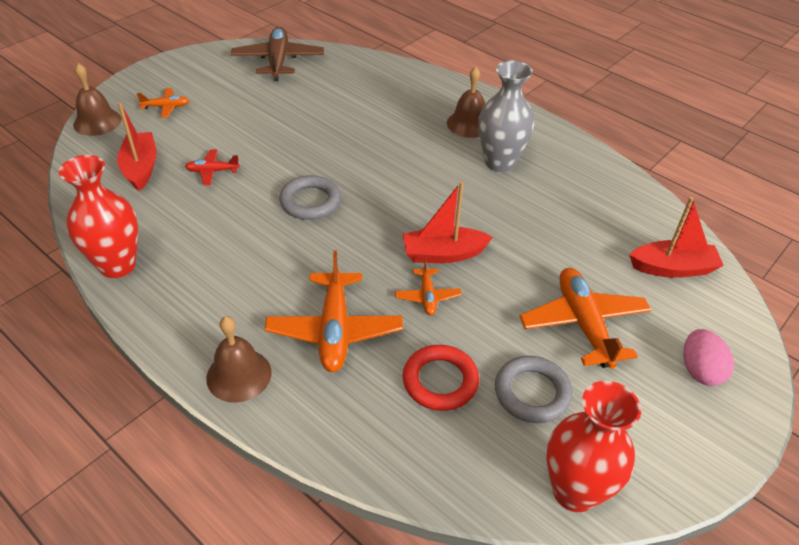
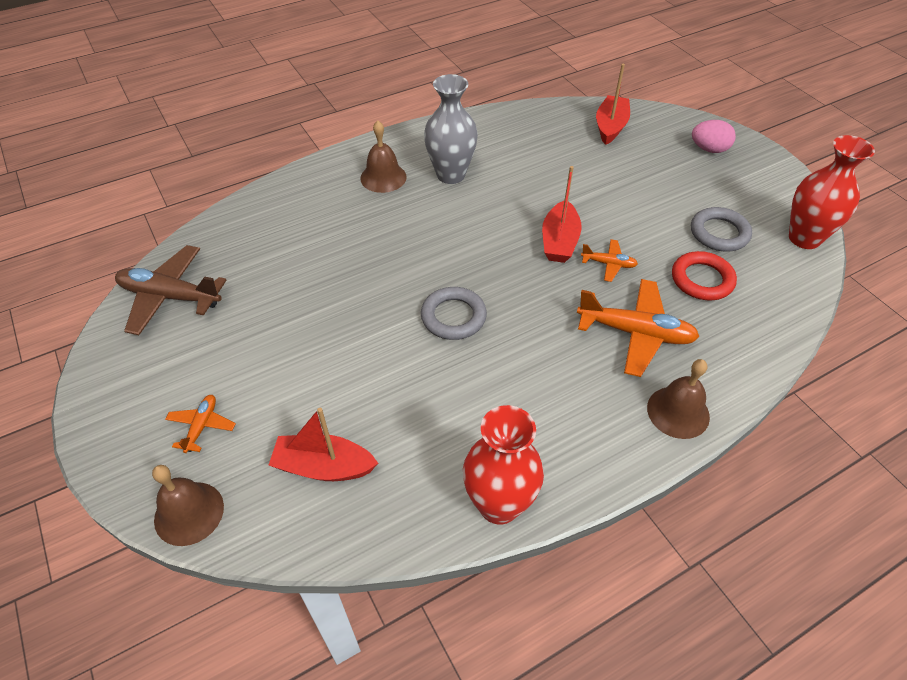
camera: 70 degrees left, 5 degrees up
red plane [185,149,240,185] -> none
orange plane [519,268,651,369] -> none

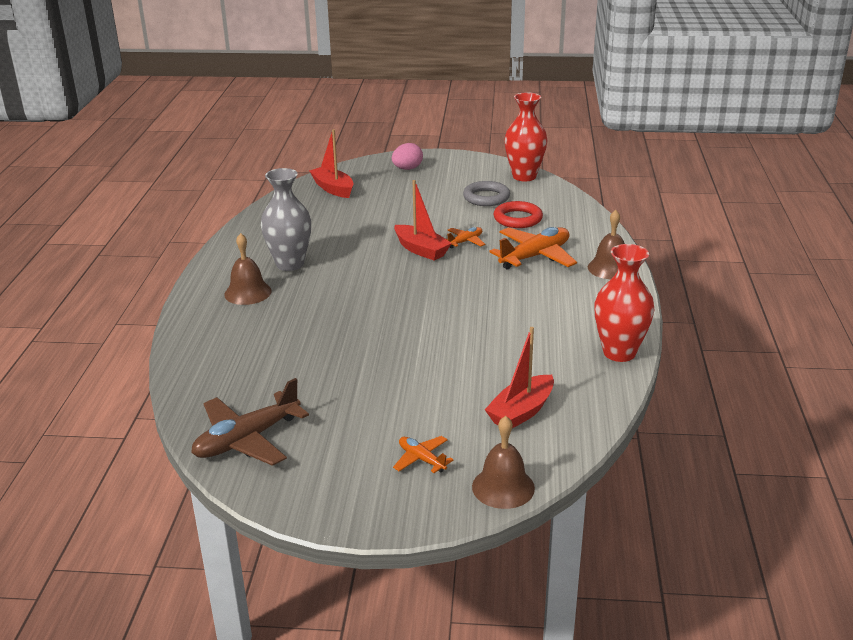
camera: 55 degrees left, 20 degrees down
grey ring [421,287,487,340] -> none

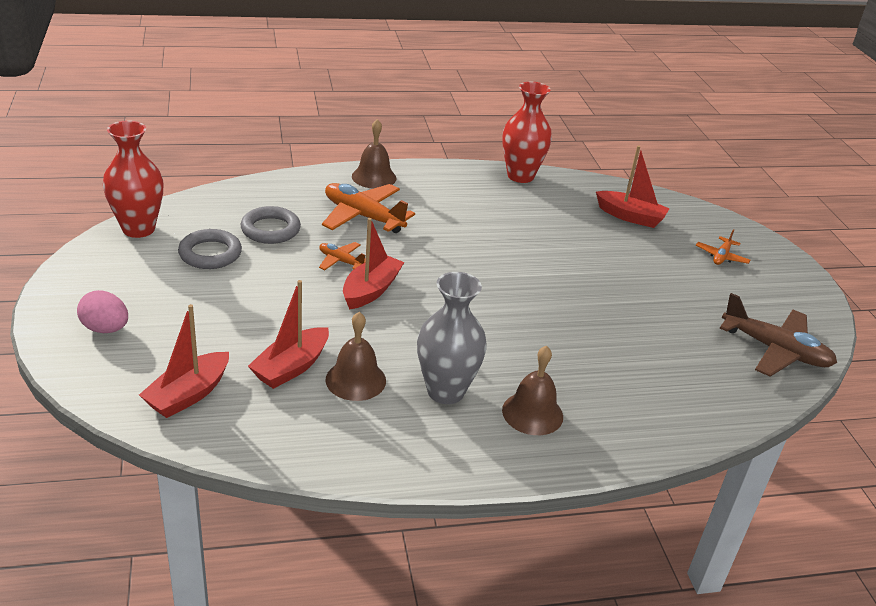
camera: 110 degrees left, 5 degrees up
brown bell [472,416,535,509] -> brown bell moved to [325,312,386,401]
red ring [494,201,543,228] -> grey ring [241,206,301,244]
none -> red boat [248,280,329,389]

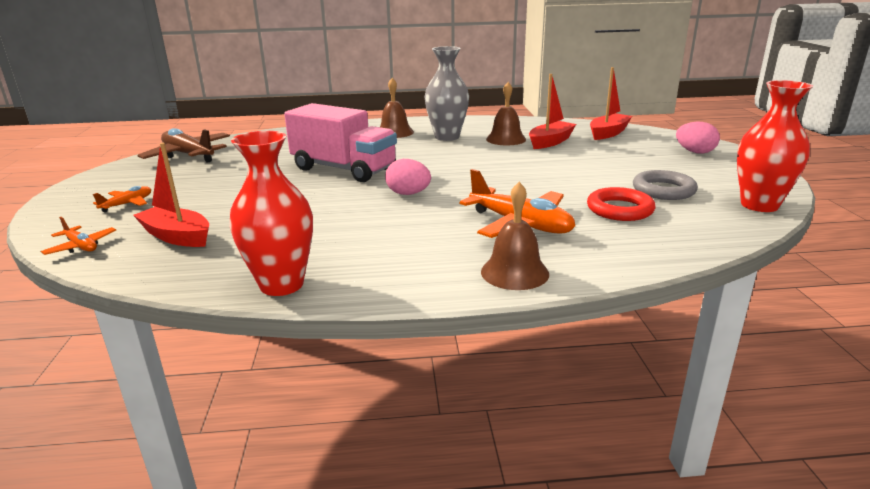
camera: 170 degrees left, 10 degrees down
grey ring [241,206,301,244] -> red ring [587,187,656,221]
orange plane [319,242,366,270] -> orange plane moved to [41,217,116,255]
red boat [343,218,405,309] -> none
none -> pink truck [284,103,397,182]
none -> pink egg [385,159,431,195]

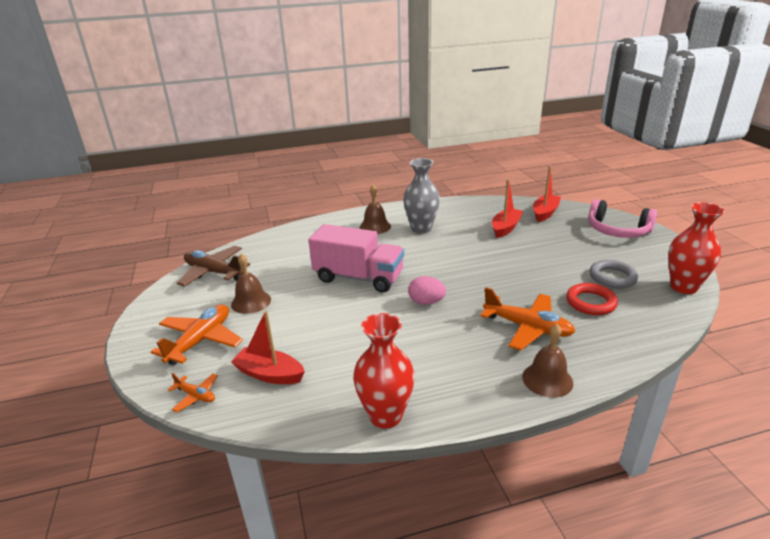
camera: 10 degrees left, 5 degrees up
orange plane [93,186,151,212] -> orange plane [151,304,243,366], size x1.96
brown bell [486,82,526,145] -> brown bell moved to [231,253,271,314]
pink egg [676,122,720,154] -> pink headphones [589,199,657,238]

